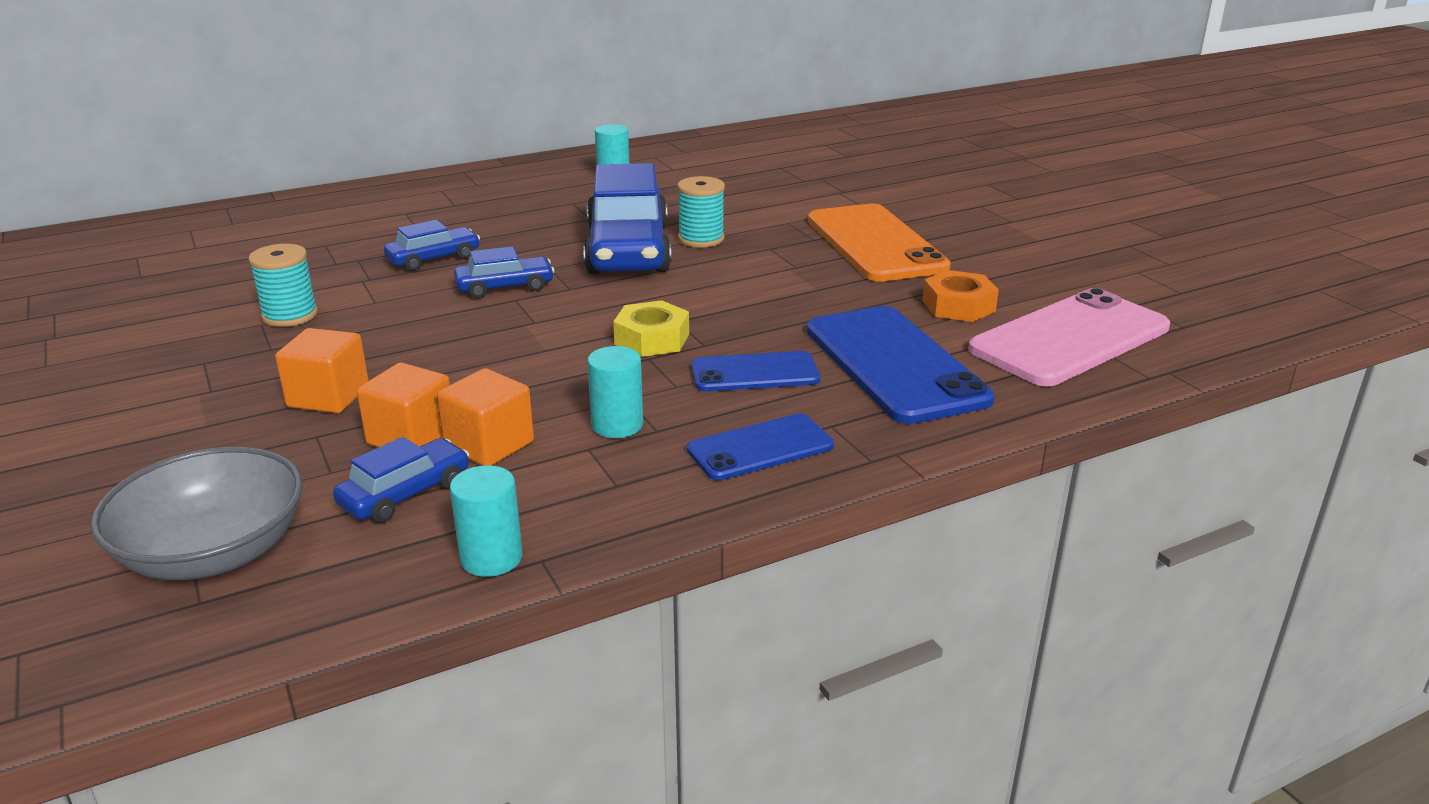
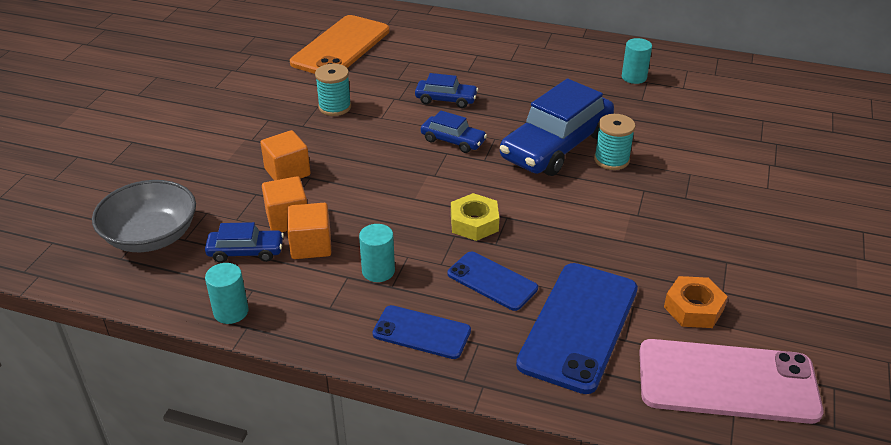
camera: 45 degrees right, 10 degrees up
orange phone [808,203,951,282] -> orange phone moved to [290,15,390,74]

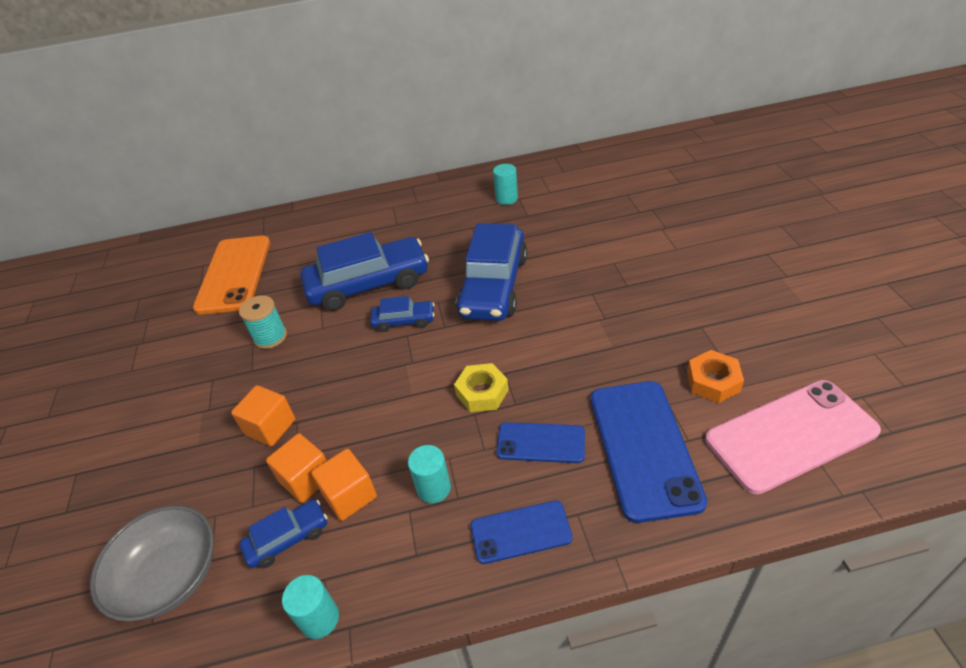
camera: 25 degrees left, 5 degrees up
blue car [415,73,478,108] -> blue car [301,232,429,311], size x2.07
turquoise spool [594,114,636,170] -> none

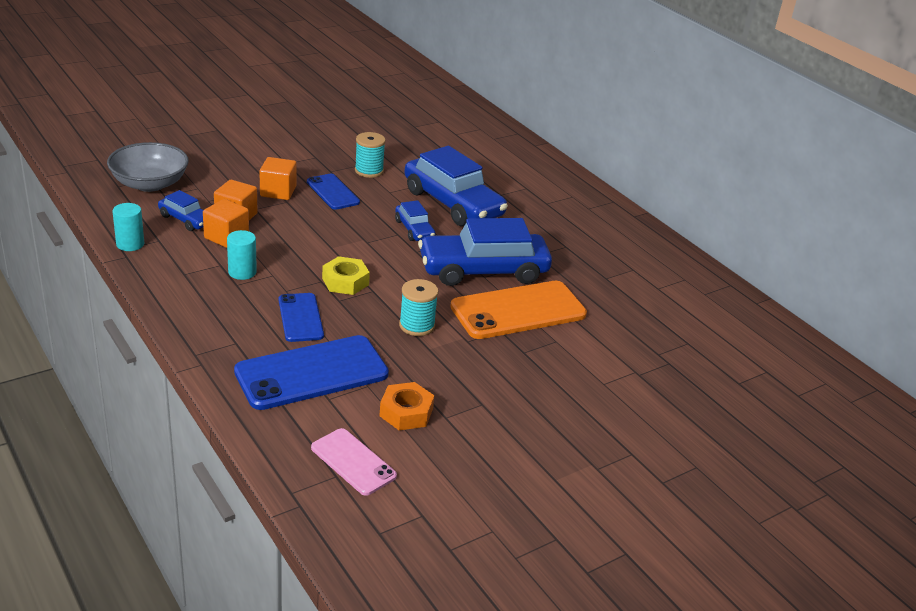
camera: 60 degrees right, 10 degrees down
orange phone [193,236,270,314] -> orange phone moved to [450,281,587,339]
blue phone [471,500,573,564] -> blue phone moved to [307,174,360,210]
turquoise cylinder [493,164,518,205] -> none
pink phone [705,380,881,494] -> pink phone [311,428,397,496], size x0.57
none -> turquoise spool [399,279,439,336]

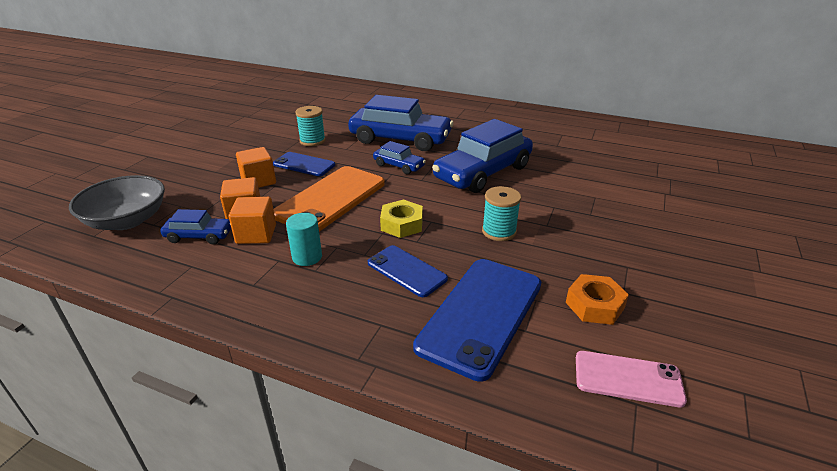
camera: 30 degrees left, 0 degrees up
turquoise cylinder [112,203,144,251] -> none
orange phone [450,281,587,339] -> orange phone moved to [273,166,385,232]

